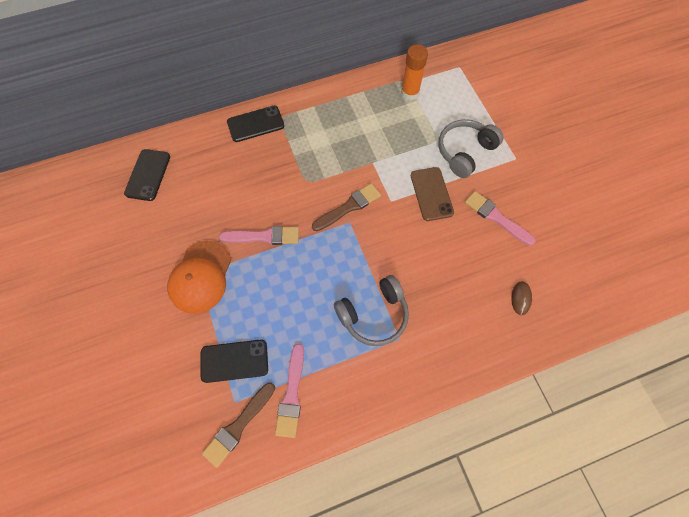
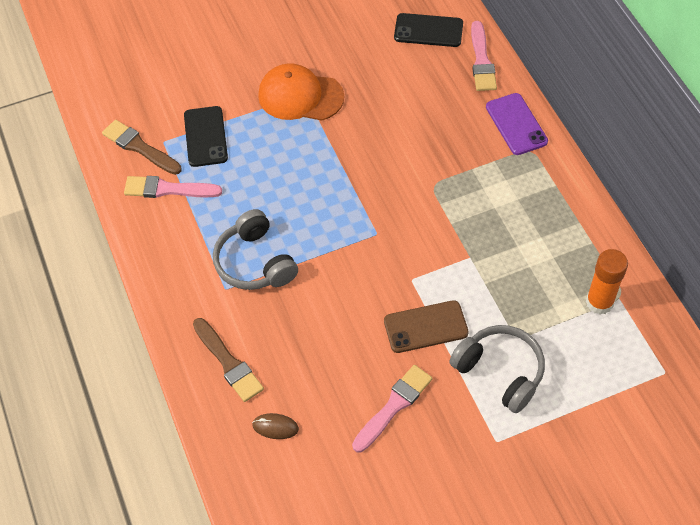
camera: 90 degrees right, 10 degrees down
pink brush [219,226,299,245] -> pink brush moved to [471,21,497,91]
black phone [227,106,284,142] -> purple phone [486,93,548,155]
brown brush [312,183,381,231] -> brown brush moved to [193,318,264,402]

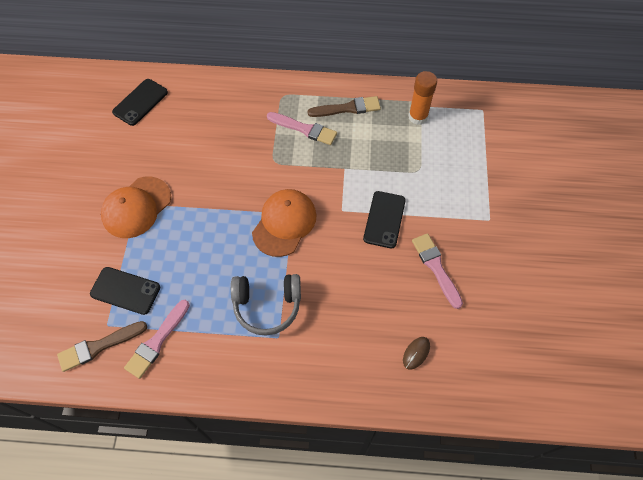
camera: 65 degrees left, 5 degrees up
brown brush [193,318,264,402] -> brown brush moved to [308,96,381,117]
brown phone [384,300,469,353] -> black phone [363,191,406,249]
grey headphones [449,325,545,413] -> none
pink brush [471,21,497,91] -> pink brush moved to [267,112,337,145]
purple phone [486,93,548,155] -> none
none -> orange cap [252,189,316,257]

